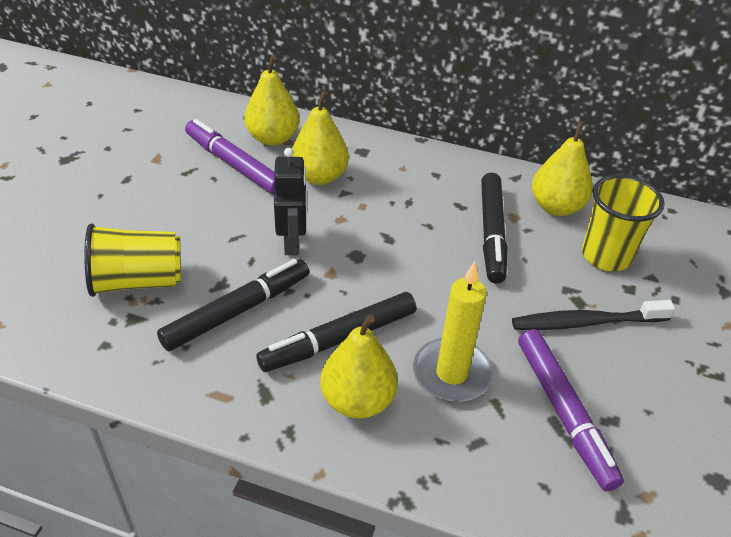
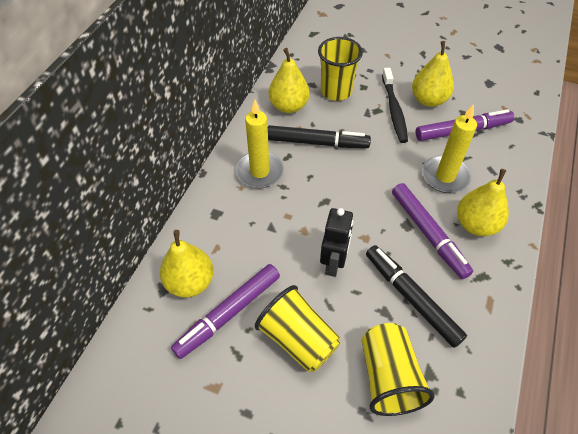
camera: 85 degrees left, 10 degrees up
black marker [256,292,416,372] -> purple marker [392,183,473,279]
black robot [274,148,307,255] -> black robot turned 105 degrees clockwise [320,208,353,277]
yellow pear [291,91,349,185] -> yellow pear moved to [412,41,454,107]
none -> yellow candle [236,100,284,188]
none -> yellow cup [255,285,341,372]

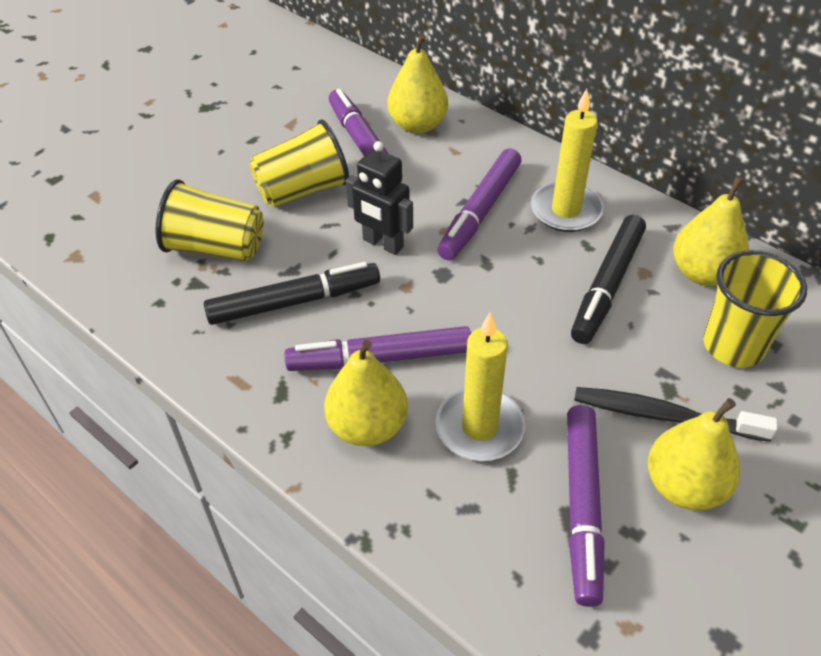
camera: 110 degrees right, 5 degrees down
none -> purple marker [437,148,521,260]

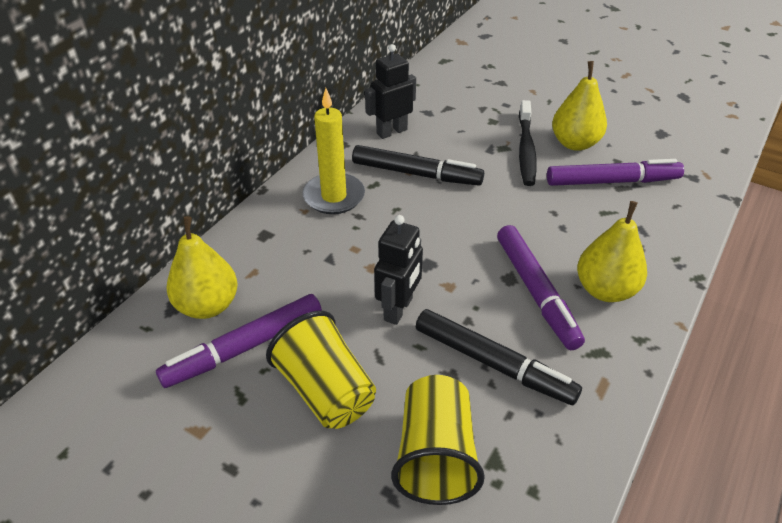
camera: 100 degrees left, 5 degrees down
black marker [204,262,380,325] -> black marker turned 150 degrees clockwise [416,309,582,406]
yellow candle [436,312,525,461] -> none
purple marker [437,148,521,260] -> none
yellow pear [673,176,749,286] -> black robot [365,44,416,139]
yellow cup [703,250,807,367] -> none

